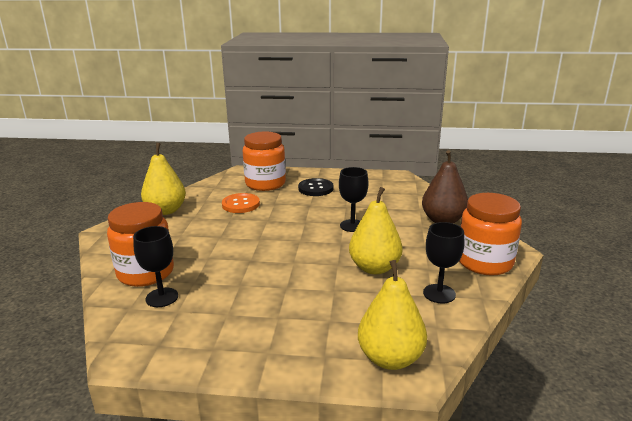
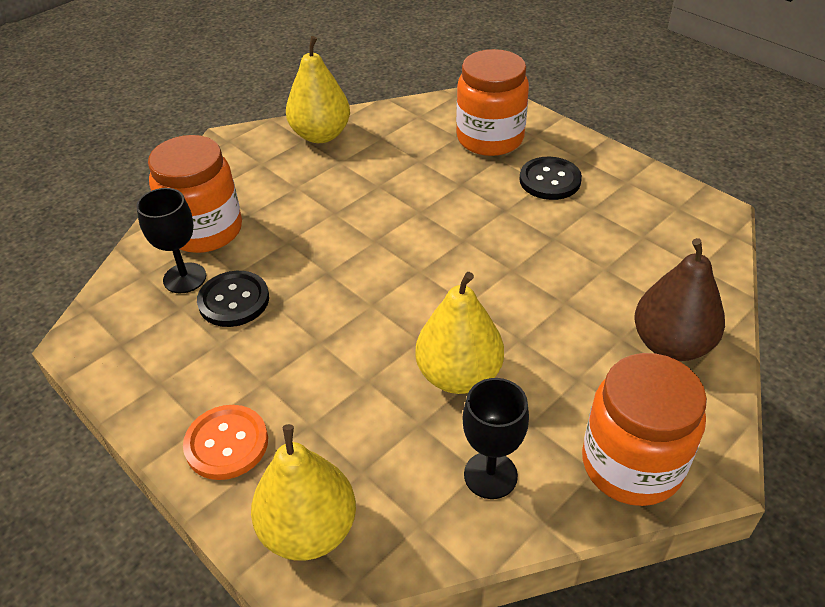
camera: 40 degrees right, 20 degrees up
orange button [222,193,260,213] -> orange button moved to [183,405,268,480]
black goblet [339,167,368,232] -> none
none -> black button [197,271,269,327]

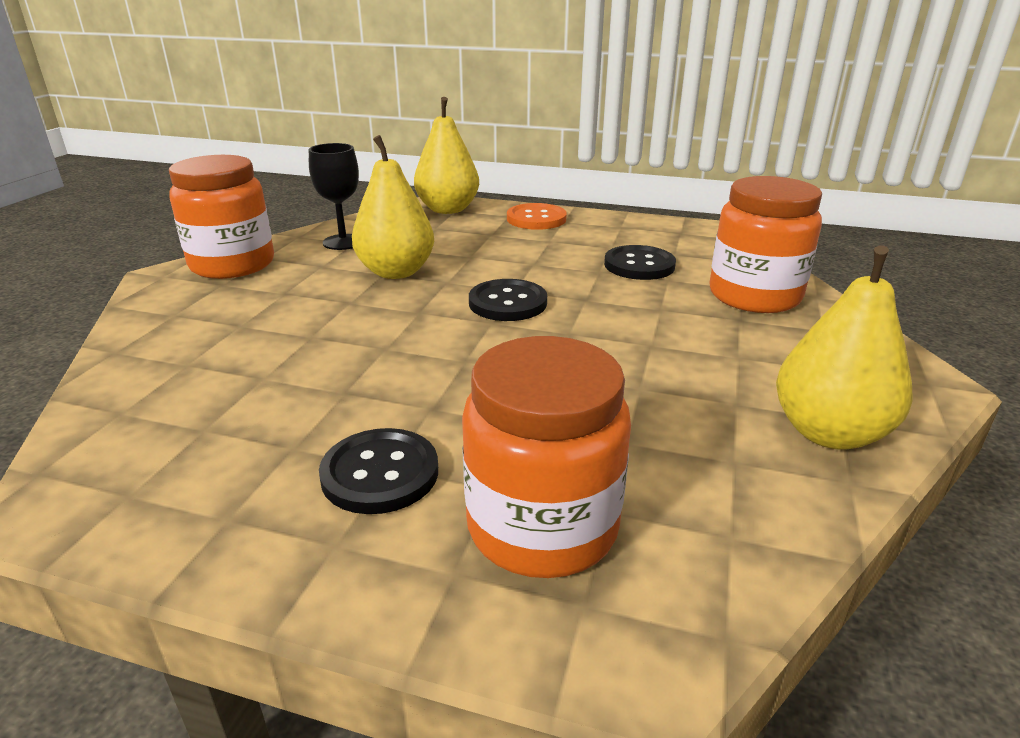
camera: 150 degrees right, 15 degrees down
black goblet [136,188,206,293] -> none
brown pear [634,238,725,361] -> none
none -> black button [469,279,547,321]

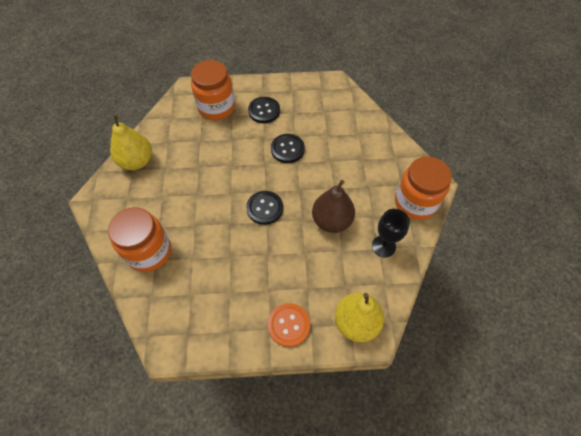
camera: 160 degrees right, 30 degrees up
yellow pear [352,135,434,279] -> brown pear [312,180,355,233]
black button [604,245,676,280] -> black button moved to [271,134,305,163]

